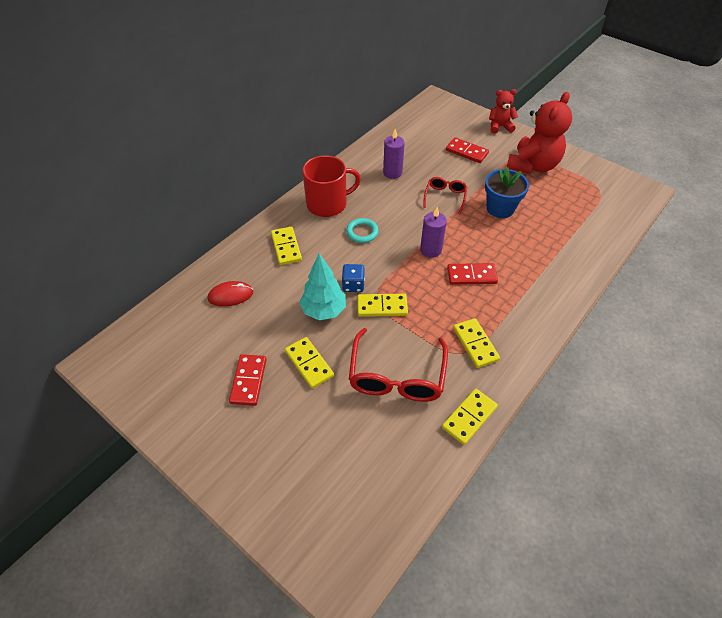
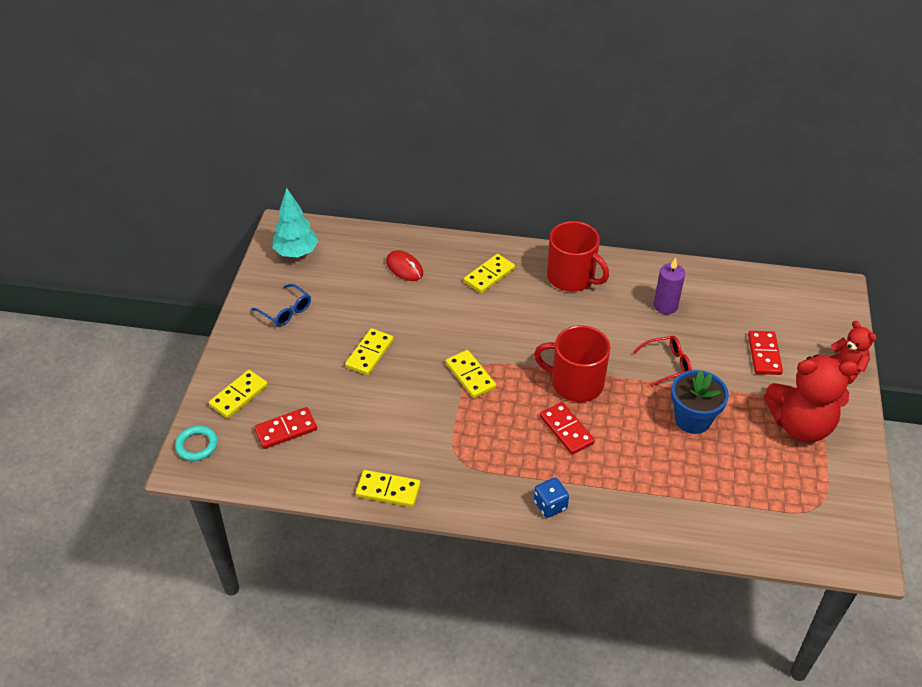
camera: 60 degrees right, 5 degrees down
red domino [229,354,267,406] -> red domino moved to [254,407,317,449]
turquoise tree [299,253,346,320] -> turquoise tree moved to [272,188,318,257]
blue dice [342,264,365,292] -> blue dice moved to [534,478,569,518]
turquoise ring [346,218,379,243] -> turquoise ring moved to [175,426,218,461]
red glasses [349,328,448,402] -> none
purple candle [420,207,447,258] -> red mug [534,326,610,402]
yellow domino [453,318,500,368] -> yellow domino moved to [209,370,268,418]
none -> blue glasses [251,284,311,326]

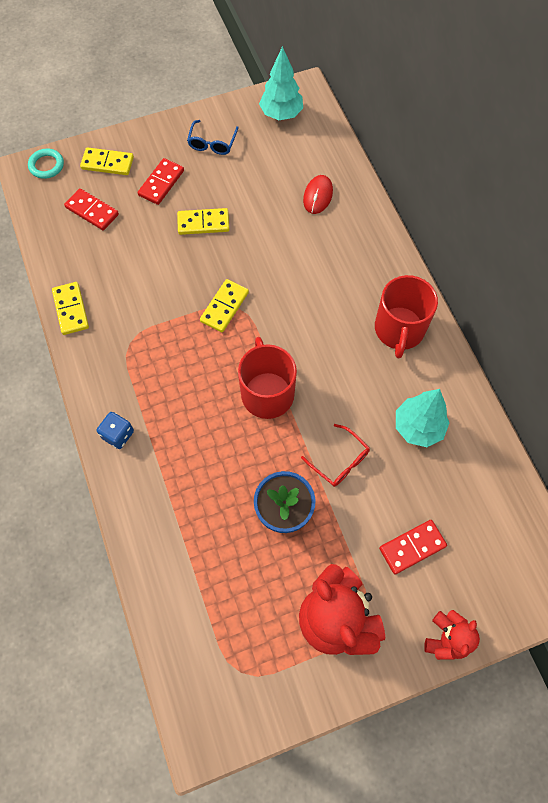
camera: 60 degrees right, 20 degrees up
yellow domino [464,254,515,293] -> none
red domino [540,402,595,455] -> red domino moved to [138,158,184,205]
purple candle [654,258,685,314] -> turquoise tree [396,389,449,447]

